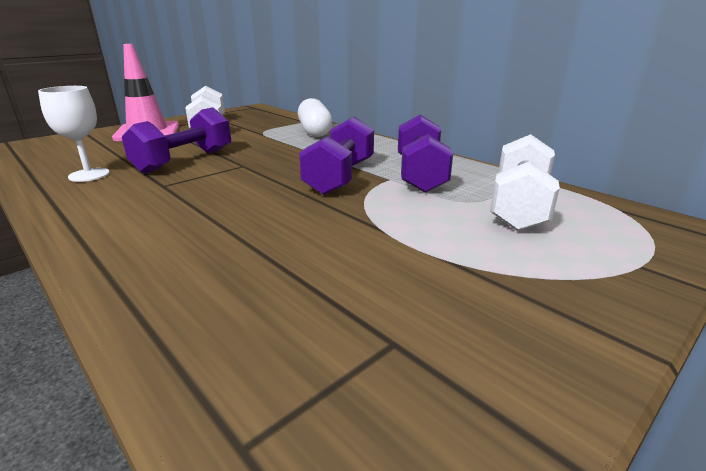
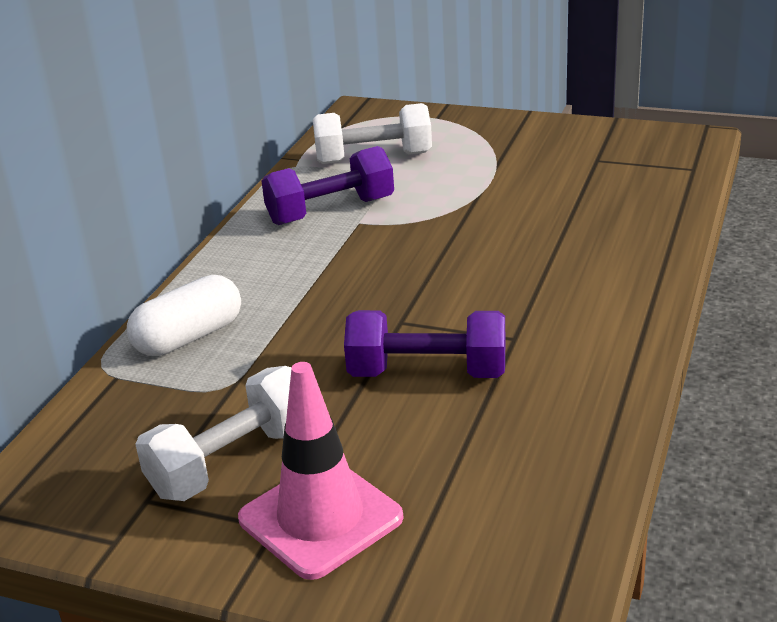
camera: 115 degrees left, 5 degrees up
white goblet [38,86,110,182] -> none
purple dumbbell [299,116,374,195] -> none

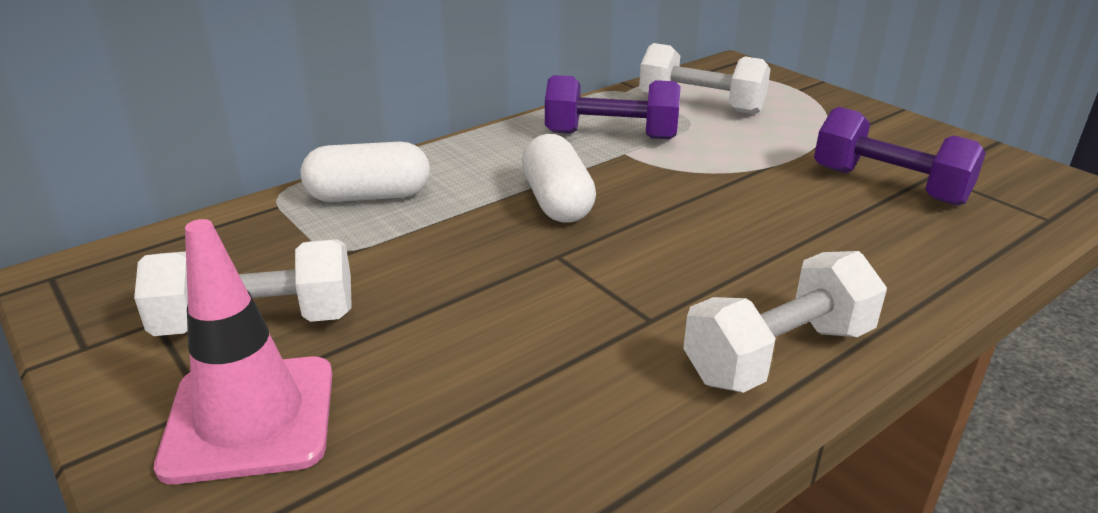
camera: 30 degrees right, 0 degrees up
purple dumbbell [344,310,505,378] -> purple dumbbell moved to [814,107,986,206]
none -> white capsule [522,134,596,223]
none -> white dumbbell [683,251,887,393]

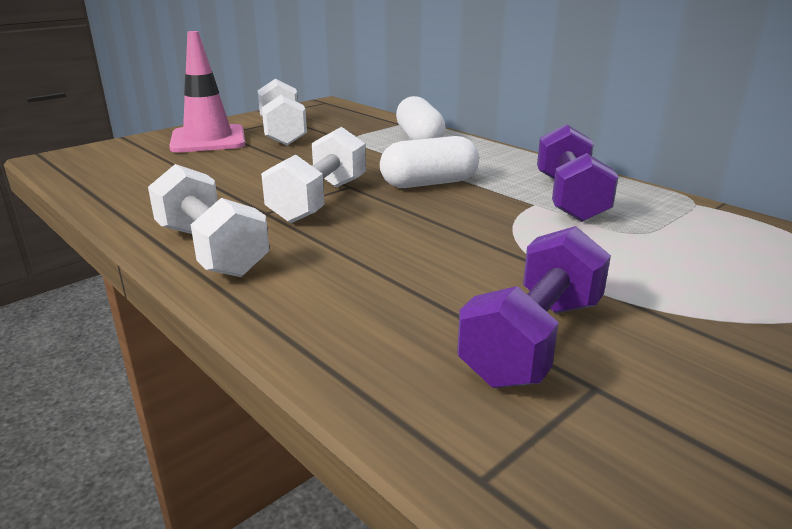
camera: 85 degrees right, 5 degrees down
white dumbbell [639,43,771,115] -> white dumbbell moved to [261,127,366,223]

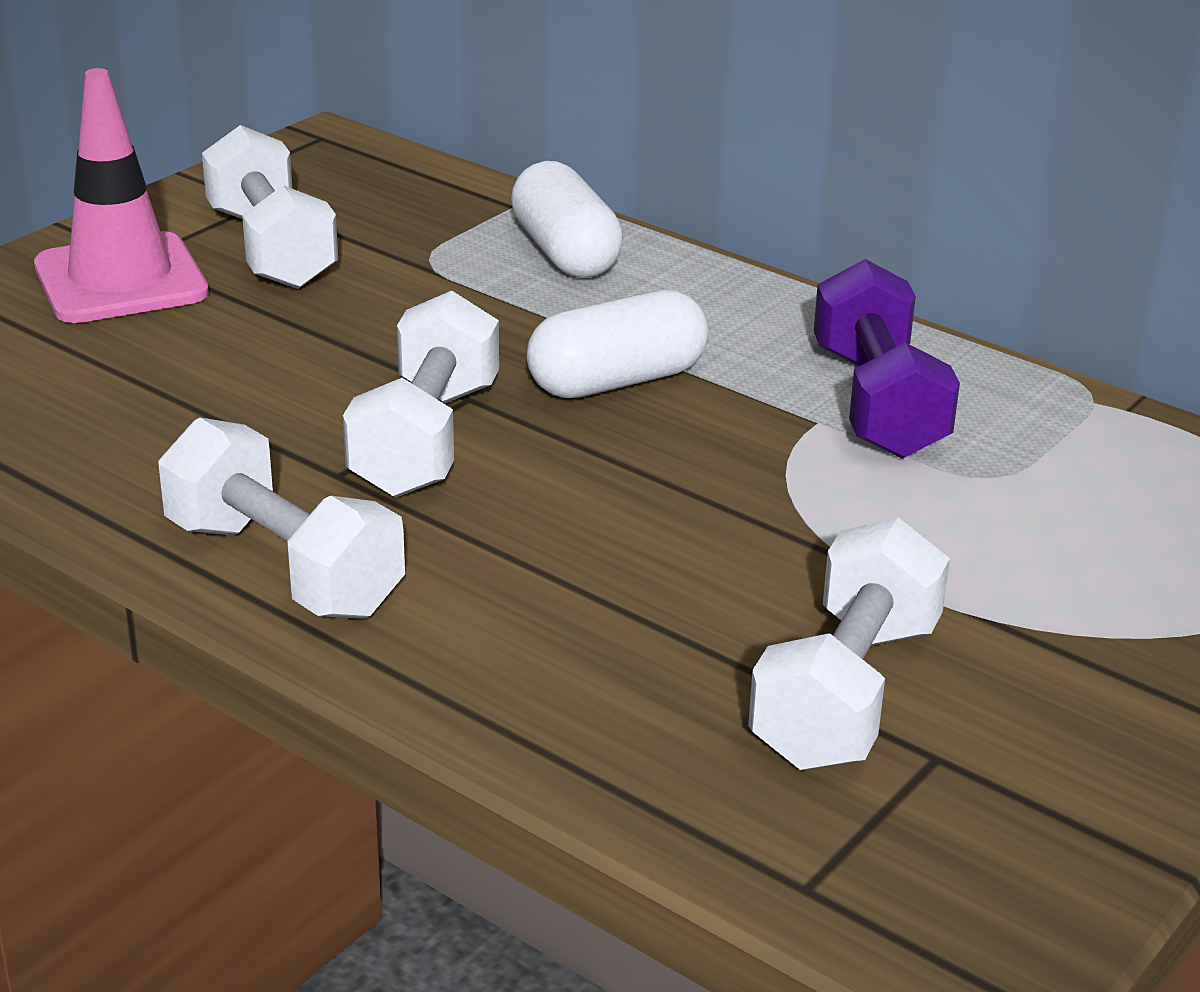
camera: 10 degrees left, 5 degrees up
purple dumbbell [457,226,611,388] -> white dumbbell [748,517,950,770]

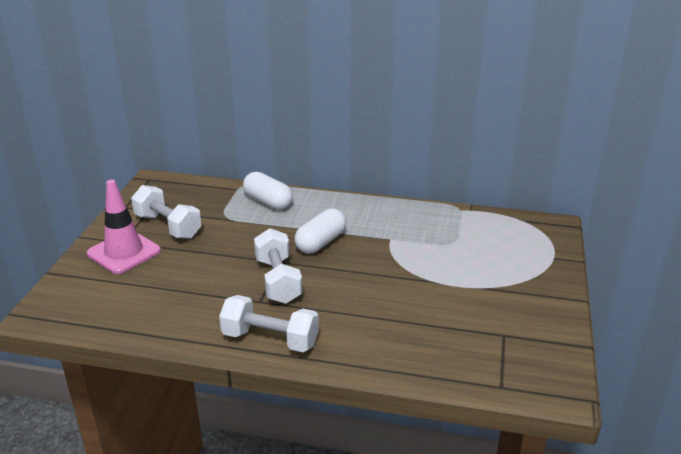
camera: 25 degrees left, 0 degrees up
white dumbbell [748,517,950,770] -> none
purple dumbbell [814,259,960,459] -> none

